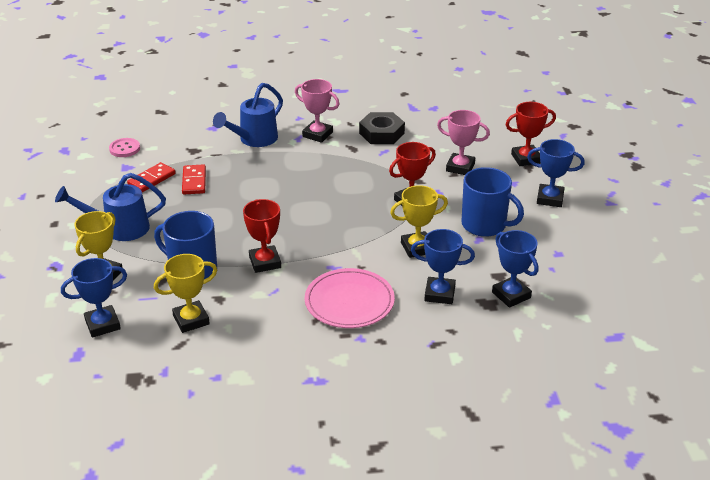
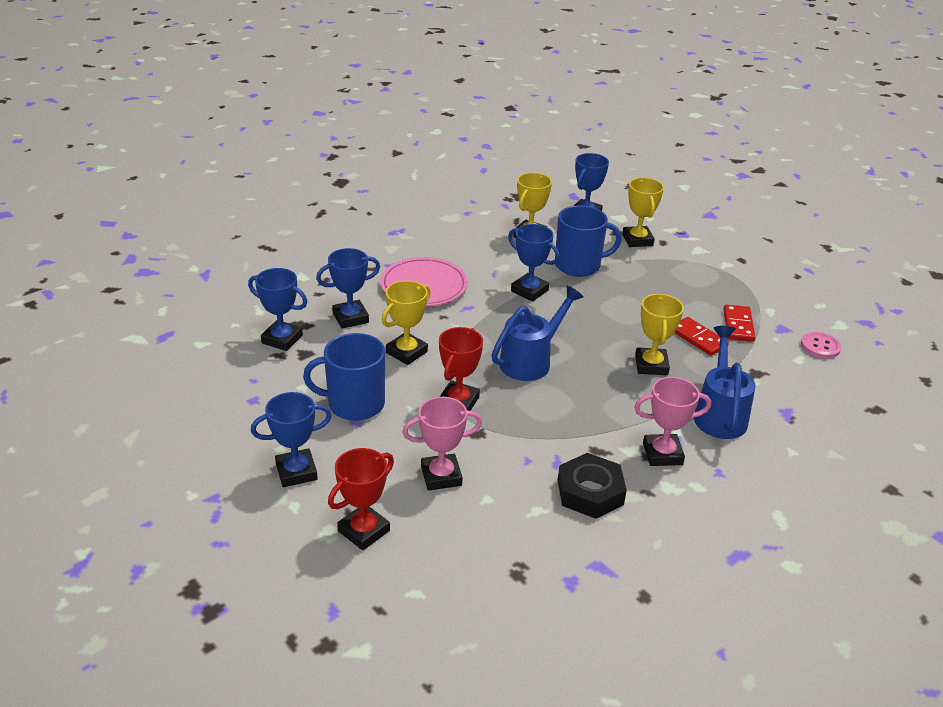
camera: 145 degrees right, 0 degrees up
blue watering can [55,173,166,241] -> blue watering can moved to [492,286,584,381]
red trophy [243,199,281,273] -> blue trophy [508,224,560,302]
none -> yellow trophy [635,294,684,375]

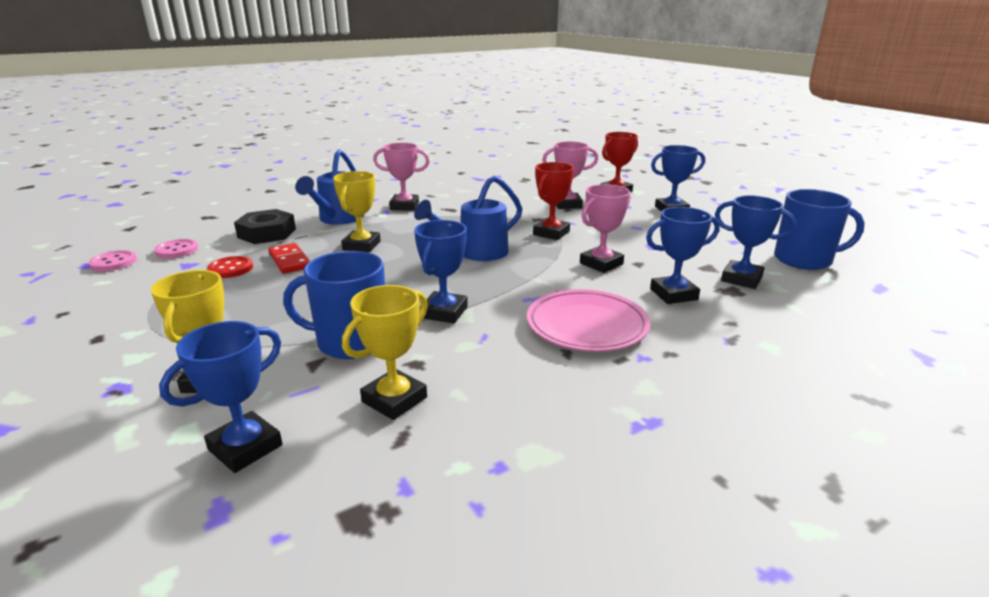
camera: 170 degrees left, 10 degrees down
blue mug [303,333,385,421] -> blue mug moved to [774,189,865,270]
yellow trophy [382,281,431,365] -> pink trophy [580,184,630,273]
blue trophy [508,224,560,302] -> blue trophy turned 60 degrees clockwise [414,220,468,323]
black nut [558,453,627,519] -> black nut moved to [234,209,296,244]
red domino [723,304,755,342] -> red button [207,256,253,278]
none -> pink button [89,250,137,271]

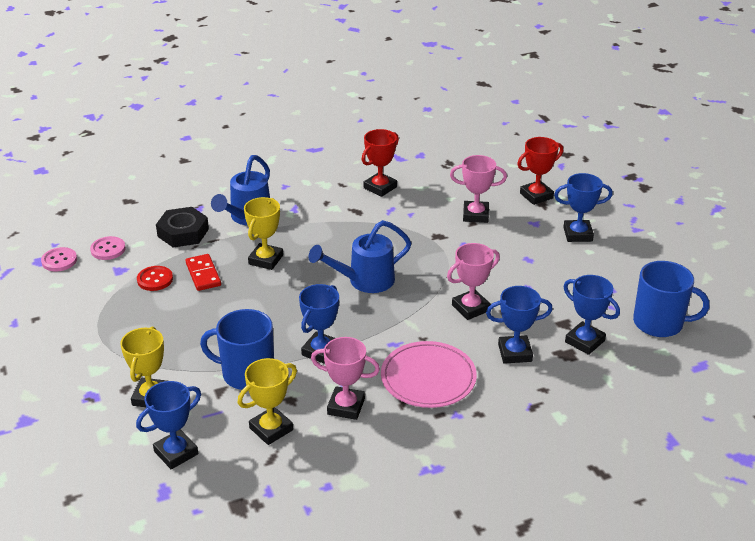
camera: 10 degrees right, 10 degrees up
pink trophy [373,143,430,211] -> pink trophy moved to [311,337,380,420]
red trophy [533,162,574,240] -> red trophy moved to [362,129,399,197]

